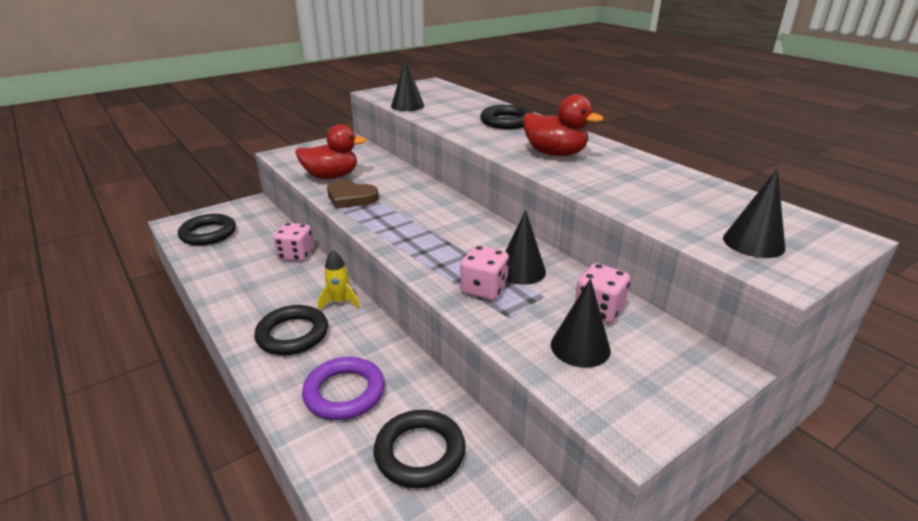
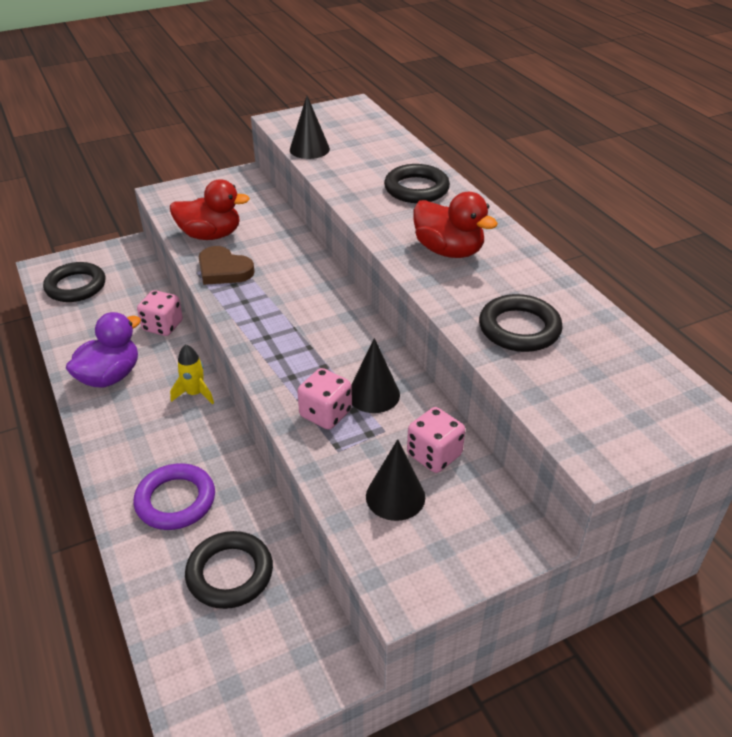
camera: 10 degrees right, 10 degrees up
black ring [254,305,328,355] -> black ring moved to [479,294,563,352]
black cone [723,169,785,258] -> none
none -> purple duck [66,312,141,387]

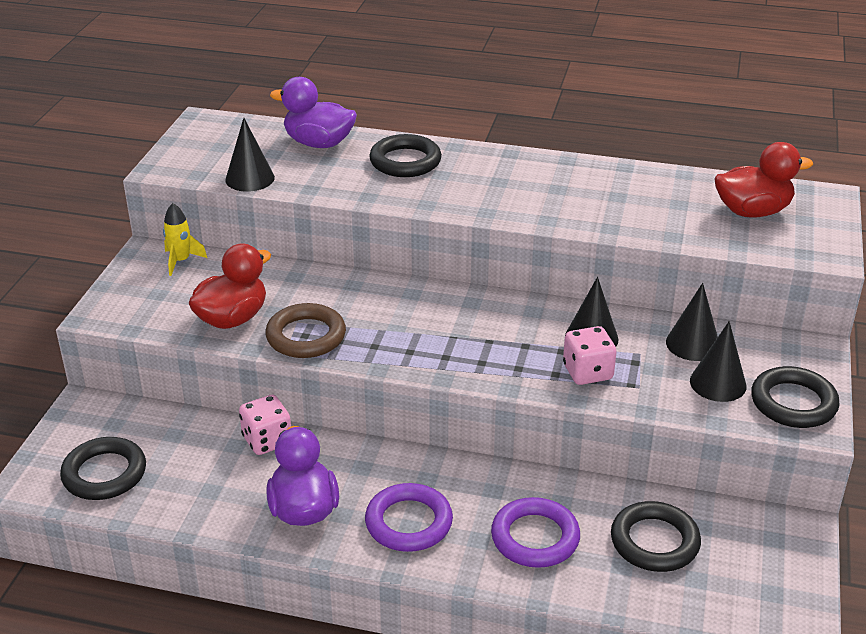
camera: 50 degrees left, 5 degrees down
yellow rocket [170,344,214,404] -> yellow rocket moved to [163,203,207,276]
brown heart [199,246,255,285] -> brown ring [265,303,346,358]
pink dice [407,407,465,473] -> black cone [666,283,718,361]
red duck [413,192,498,258] -> red duck moved to [714,142,813,218]
black ring [479,294,563,352] -> black ring moved to [751,366,840,428]
none -> purple duck [270,77,357,148]
none -> purple ring [365,483,453,552]

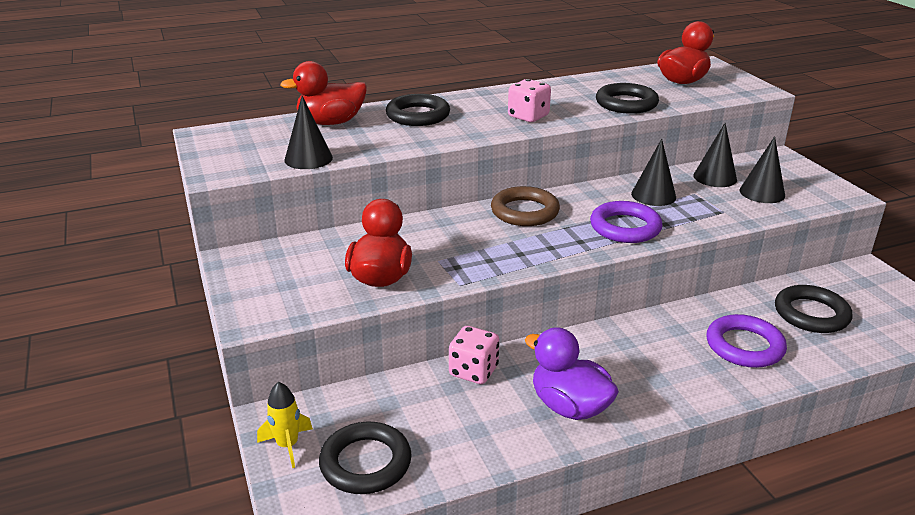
camera: 35 degrees left, 5 degrees down
yellow rocket [163,203,207,276] -> yellow rocket moved to [257,382,313,468]
brown ring [265,303,346,358] -> brown ring moved to [491,186,560,226]
purple duck [270,77,357,148] -> red duck [280,61,367,125]
purple ring [365,483,453,552] -> purple ring moved to [590,201,663,243]
pink dice [563,326,617,385] -> pink dice moved to [508,79,551,122]
black ring [751,366,840,428] -> black ring moved to [596,83,659,114]

